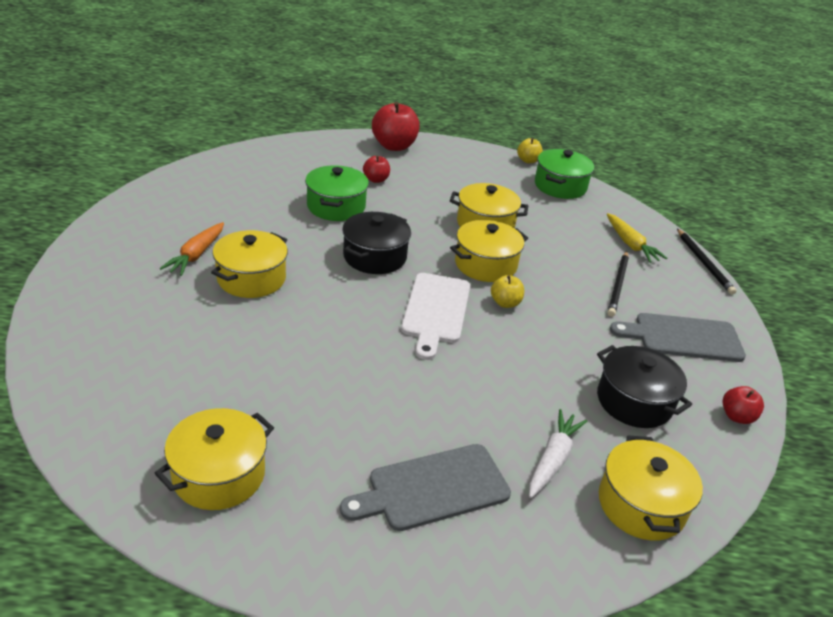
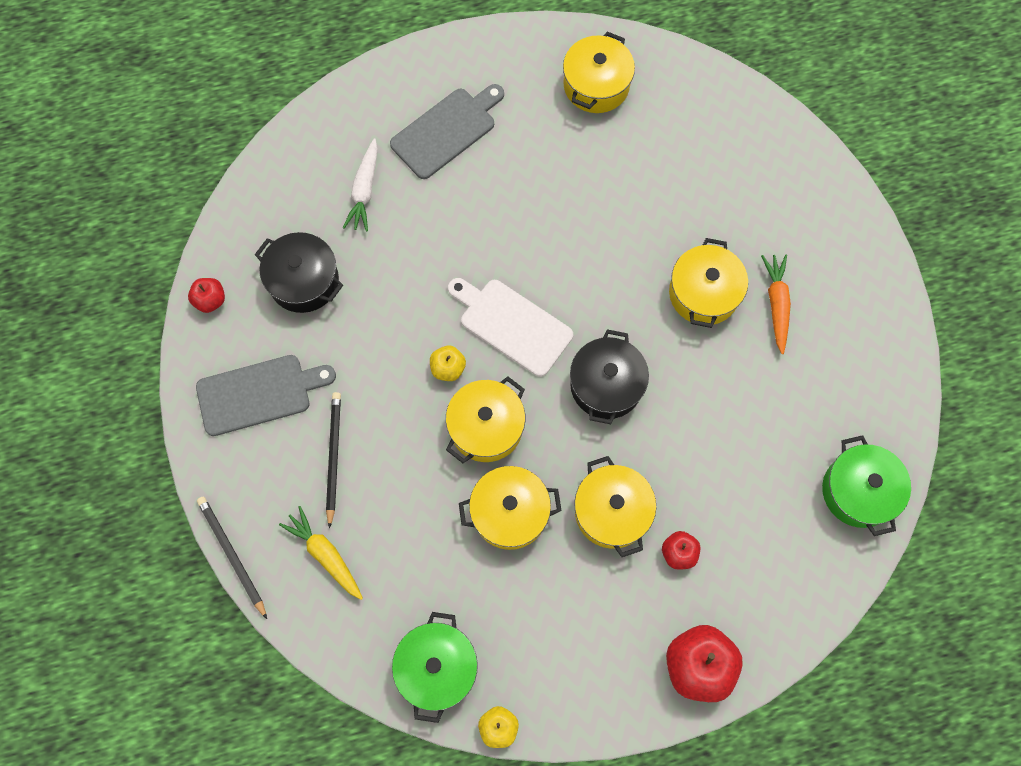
camera: 165 degrees right, 35 degrees up
green pot [305,165,369,221] -> green pot moved to [822,435,911,536]
white cutting board [401,273,470,360] -> white cutting board turned 45 degrees counterclockwise [448,278,573,377]
yellow pot [599,435,703,541] -> yellow pot moved to [574,456,656,557]

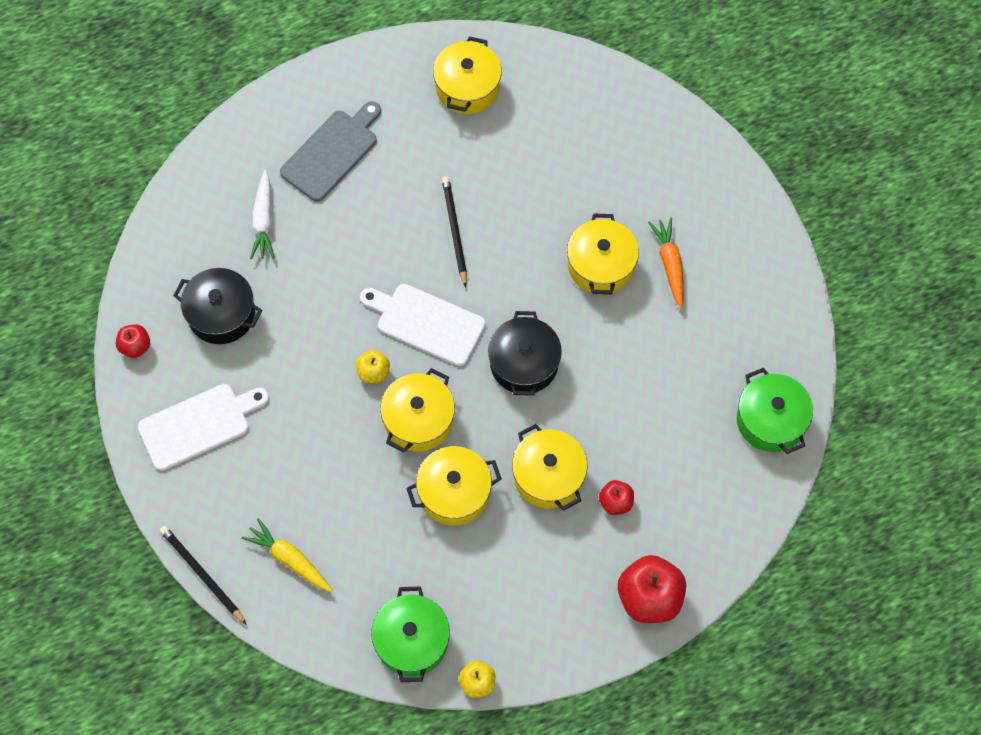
camera: 10 degrees left, 5 degrees down
grey cutting board [196,355,336,436] -> white cutting board [138,384,269,471]
black pencil [326,392,341,529] -> black pencil moved to [442,177,467,288]

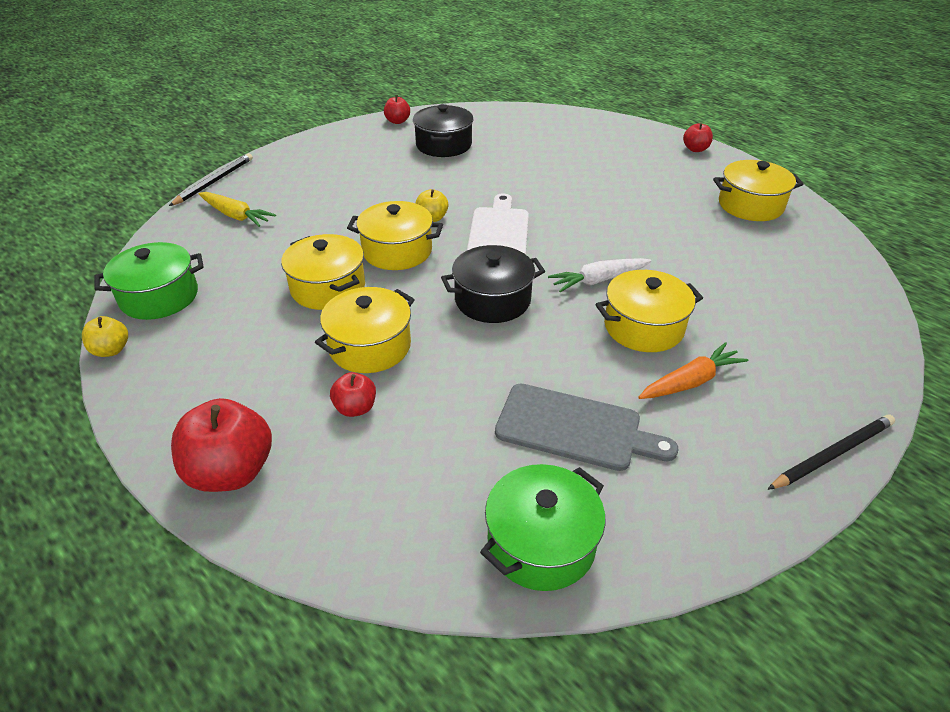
camera: 70 degrees right, 25 degrees down
white cutting board [138,384,269,471] -> none
yellow carrot [242,518,332,592] -> yellow carrot turned 105 degrees clockwise [198,192,276,227]
white carrot [250,170,275,259] -> white carrot moved to [548,258,651,292]
grey cutting board [280,101,381,202] -> grey cutting board moved to [495,383,679,471]
black pencil [442,177,467,288] -> black pencil moved to [767,415,895,490]
none -> red apple [683,123,713,152]

